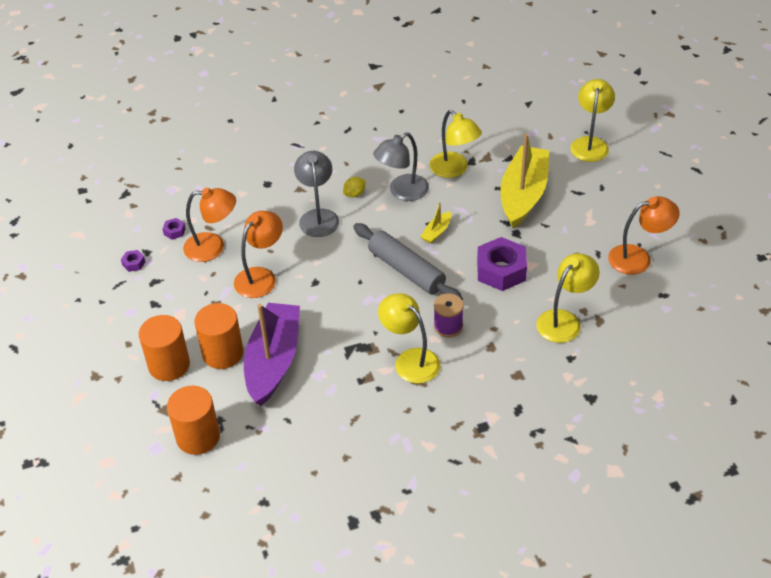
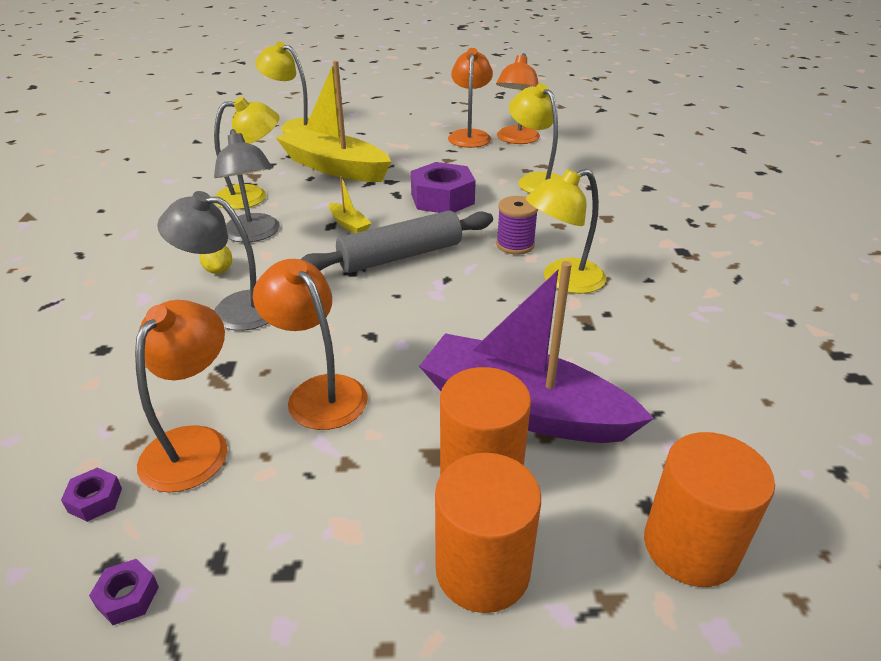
camera: 75 degrees left, 10 degrees down
none -> orange lamp [496,53,540,144]

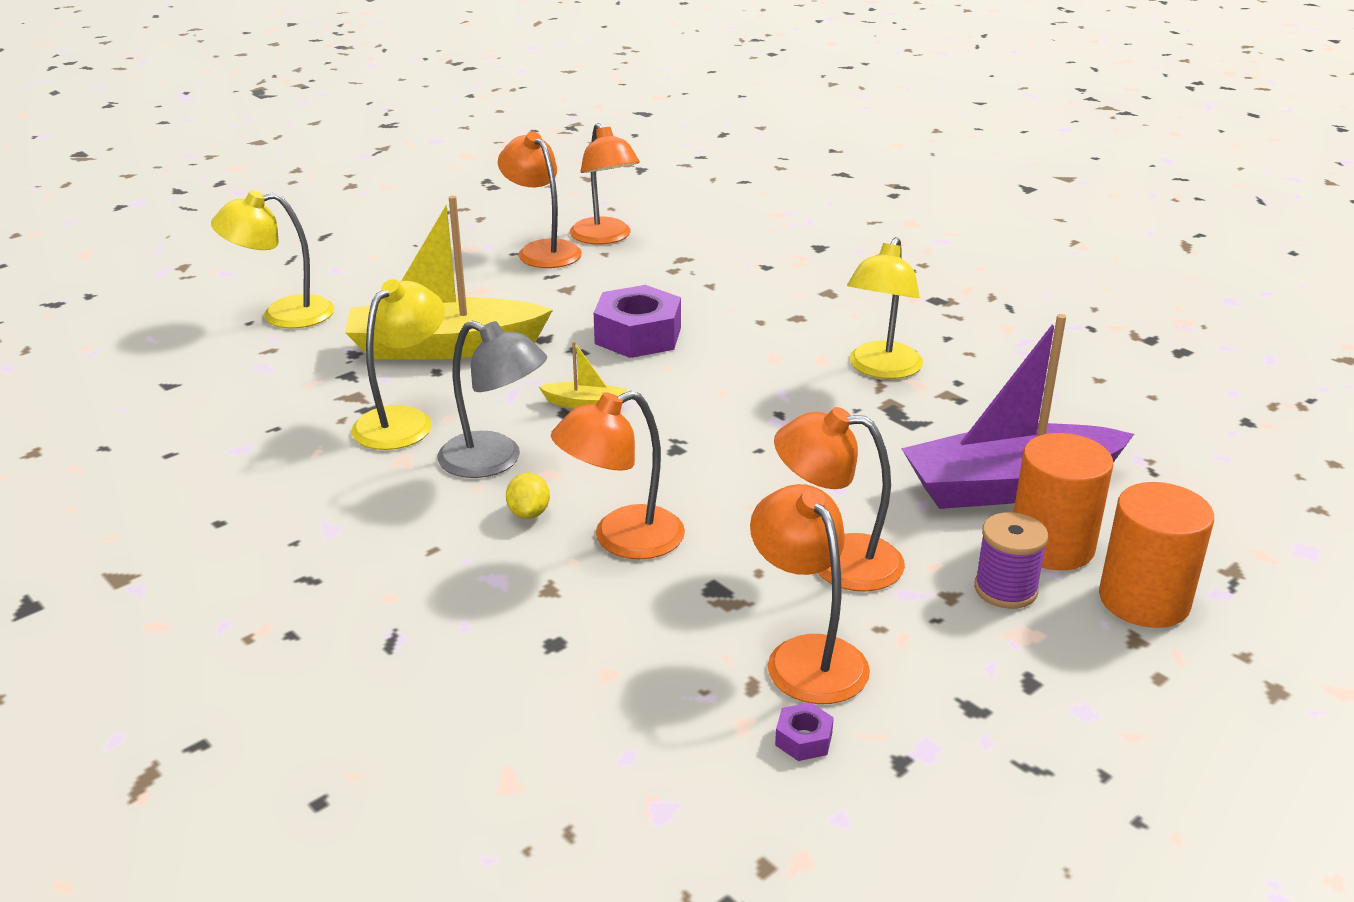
camera: 40 degrees left, 5 degrees down
purple nut [89,559,159,625] -> none
grey lamp [157,191,269,331] -> orange lamp [551,391,685,559]
yellow lemon [199,245,232,274] -> yellow lemon turned 60 degrees clockwise [506,472,550,519]
grey rolling pin [301,211,493,273] -> none
purple spool [496,196,538,255] -> purple spool moved to [974,512,1048,609]
yellow lamp [509,83,561,193] -> none
orange cylinder [644,432,775,587] -> none

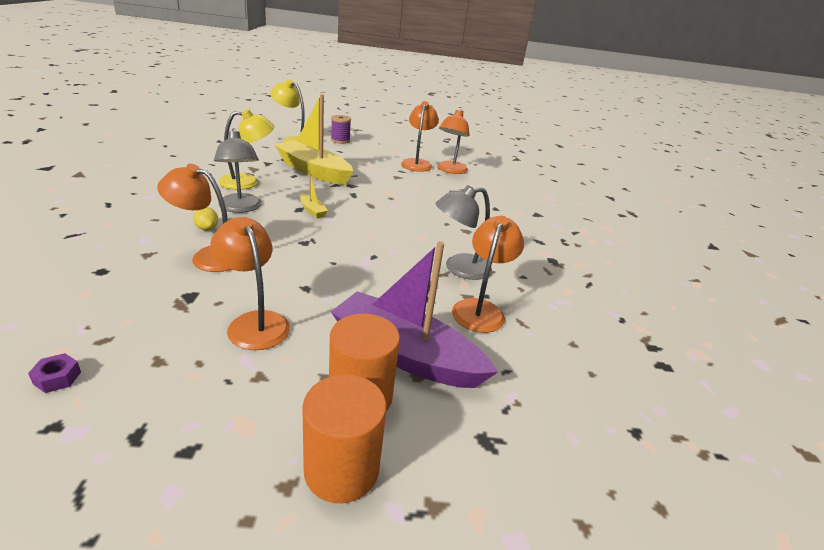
camera: 40 degrees right, 0 degrees up
yellow lemon [506,472,550,519] -> yellow lemon turned 75 degrees counterclockwise [193,207,218,231]
purple nut [594,285,681,358] -> none
orange lamp [750,484,870,704] -> orange lamp moved to [452,216,524,333]
yellow lamp [847,237,923,379] -> grey lamp [435,185,492,280]
purple spool [974,512,1048,609] -> purple spool moved to [331,115,351,144]

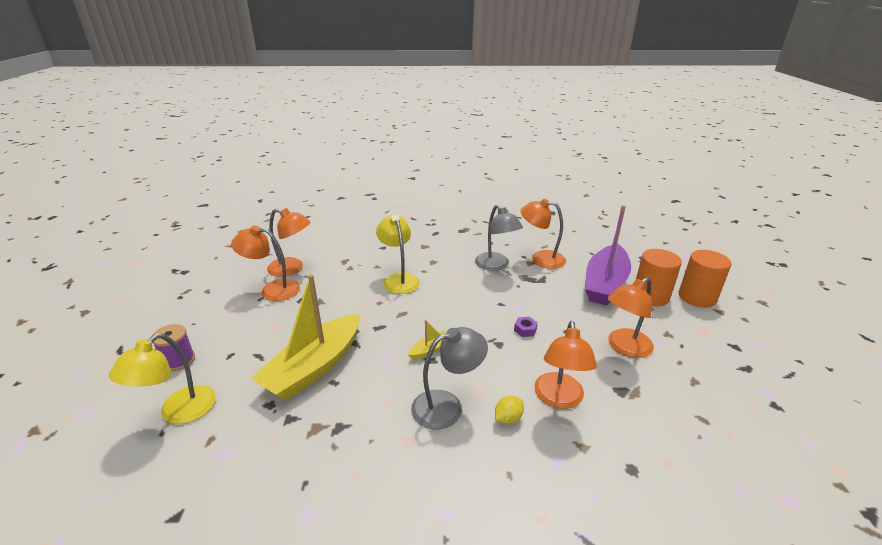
camera: 90 degrees left, 0 degrees up
purple nut [28,353,81,393] -> purple nut moved to [514,317,538,337]
yellow lamp [219,109,275,190] -> yellow lamp moved to [376,215,420,294]

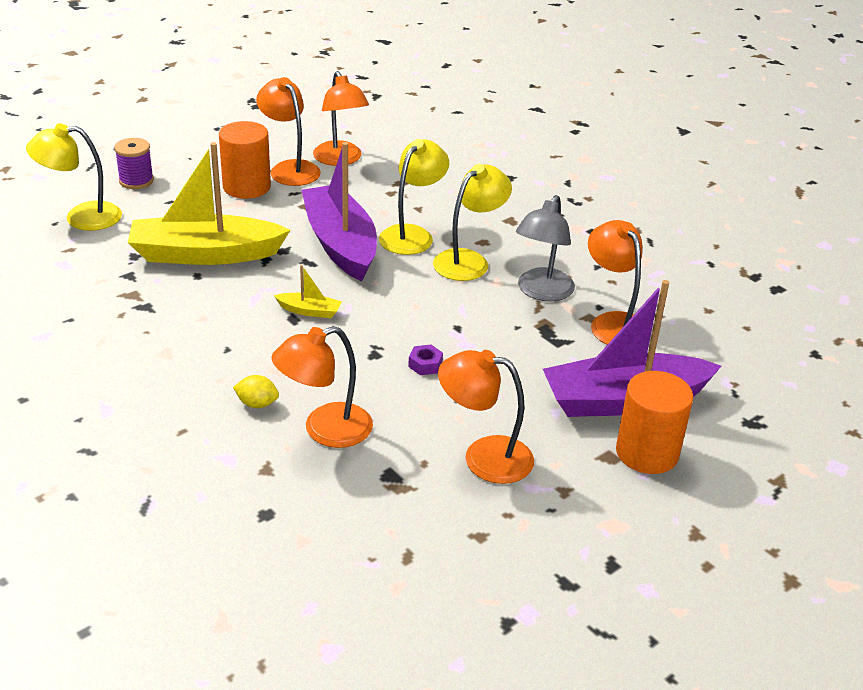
camera: 50 degrees right, 5 degrees up
grey lamp [411,327,488,429] -> none
orange cylinder [679,250,731,308] -> orange cylinder moved to [219,121,271,199]
none -> purple boat [302,142,377,281]
none -> yellow lamp [433,164,512,281]

